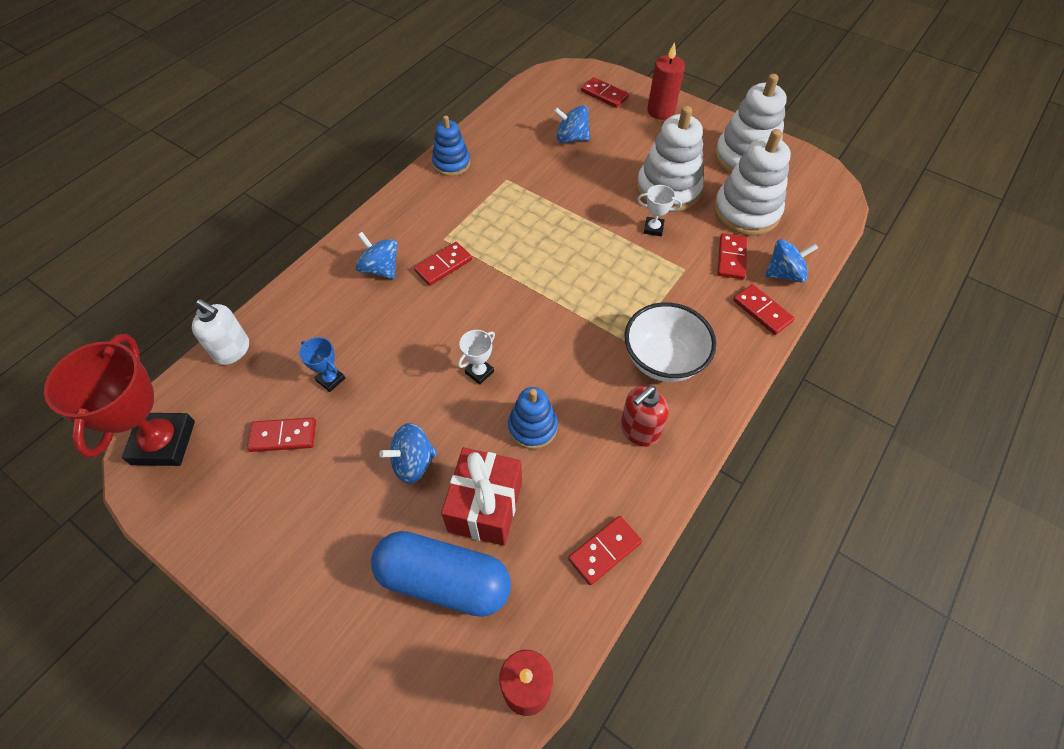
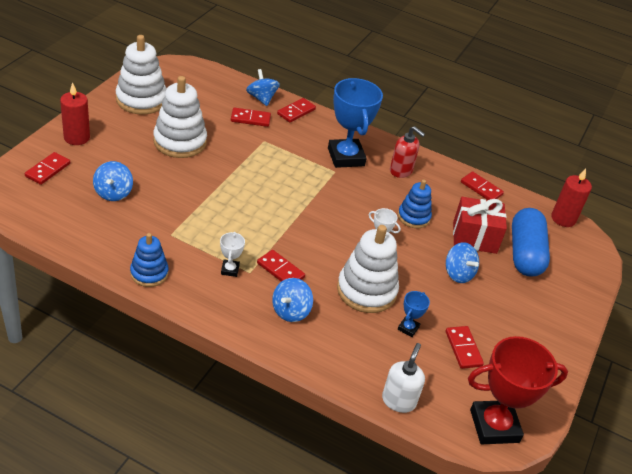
camera: 105 degrees left, 15 degrees down
white bowl [624,302,716,382] -> blue trophy [328,78,383,168]
white trophy [637,185,682,236] -> white trophy moved to [220,232,245,277]
white stacking toy [714,129,791,235] -> white stacking toy moved to [337,225,399,313]

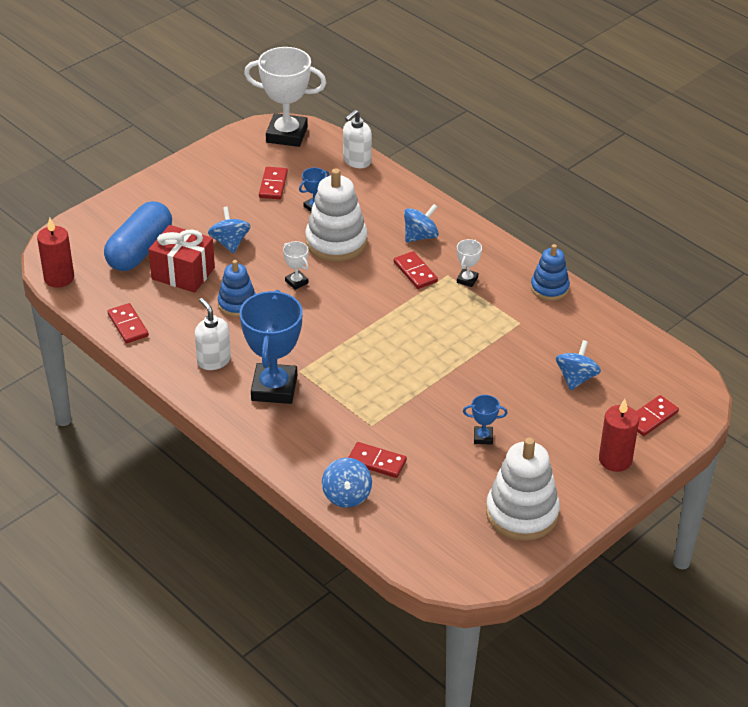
camera: 155 degrees left, 0 degrees up
white stacking toy [153,76,207,158] -> blue trophy [463,395,508,445]
red domino [277,98,316,123] -> none
red soap dispenser [390,126,425,178] -> white soap dispenser [195,298,231,370]
red trophy [468,336,568,444] -> white trophy [244,47,326,147]

